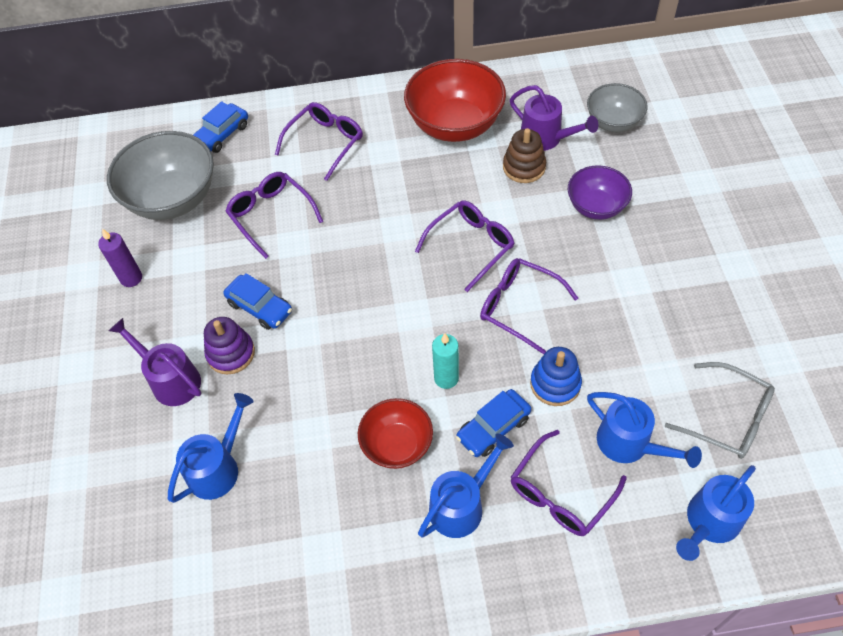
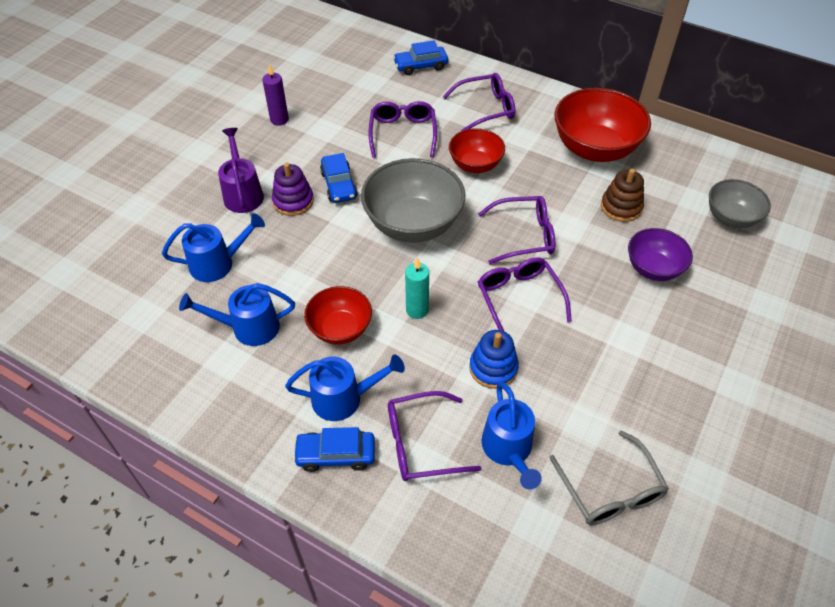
camera: 35 degrees right, 5 degrees down
grey bowl [107,131,214,220] -> grey bowl moved to [361,158,466,243]
blue car [456,389,531,457] -> blue car moved to [293,427,375,472]
purple watering can [510,85,598,151] -> none
blue watering can [676,465,756,561] -> blue watering can moved to [179,283,295,346]
none -> red bowl [449,128,505,173]

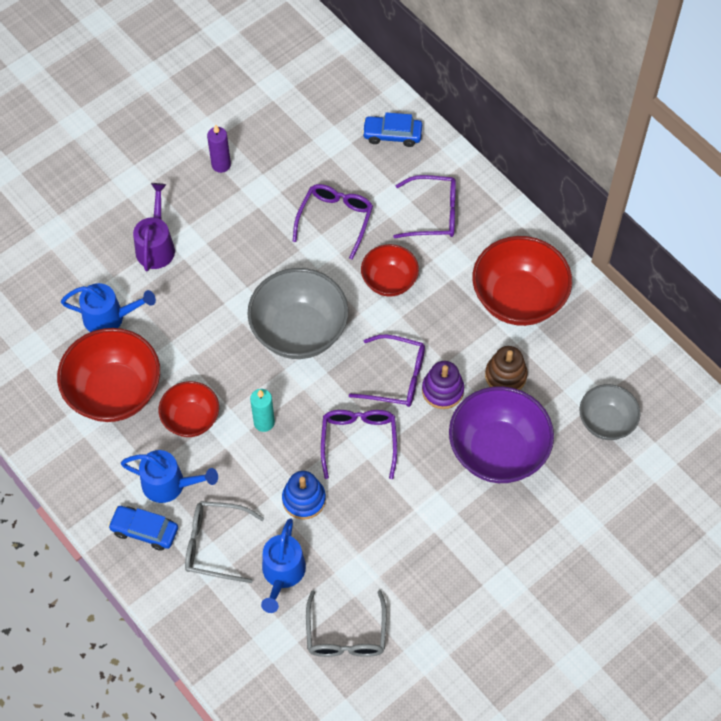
camera: 20 degrees right, 10 degrees up
blue watering can [179,283,295,346] -> red bowl [57,328,160,422]
purple stacking toy [272,163,314,216] -> purple stacking toy moved to [422,361,464,409]
blue car [320,153,358,203] -> none
purple glasses [388,391,482,481] -> grey glasses [185,501,264,583]
purple bowl [628,228,693,281] -> purple bowl [449,386,554,483], size x1.69

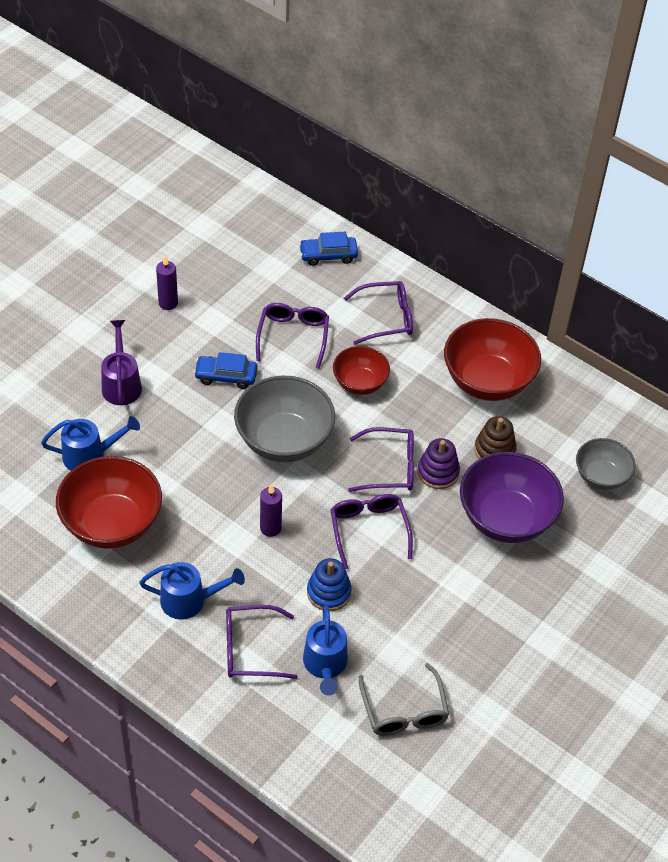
camera: 15 degrees left, 10 degrees down
blue car [108,506,178,551] -> blue car moved to [194,352,257,389]
red bowl [159,381,219,437] -> none
grey glasses [185,501,264,583] -> purple glasses [226,605,298,679]
turquoise candle [250,389,275,432] -> purple candle [260,484,282,537]

